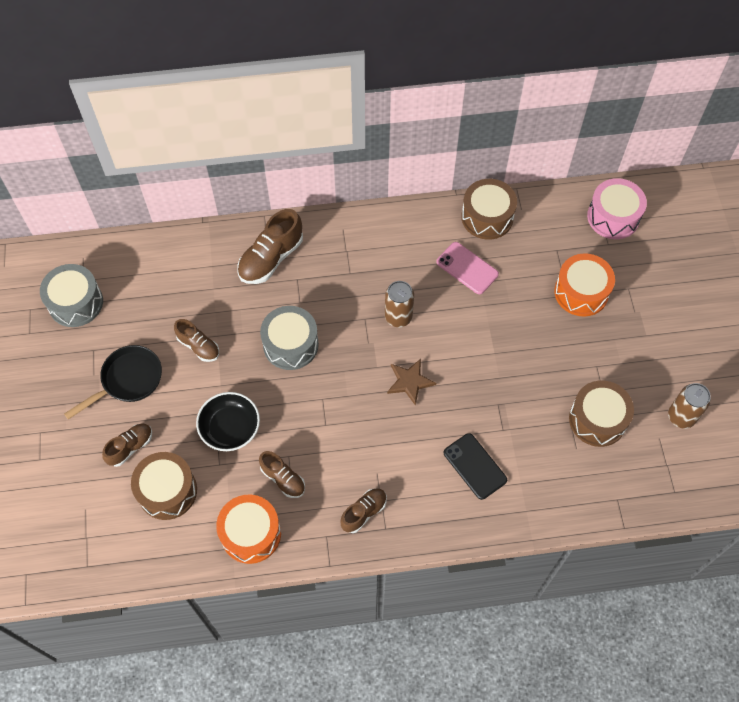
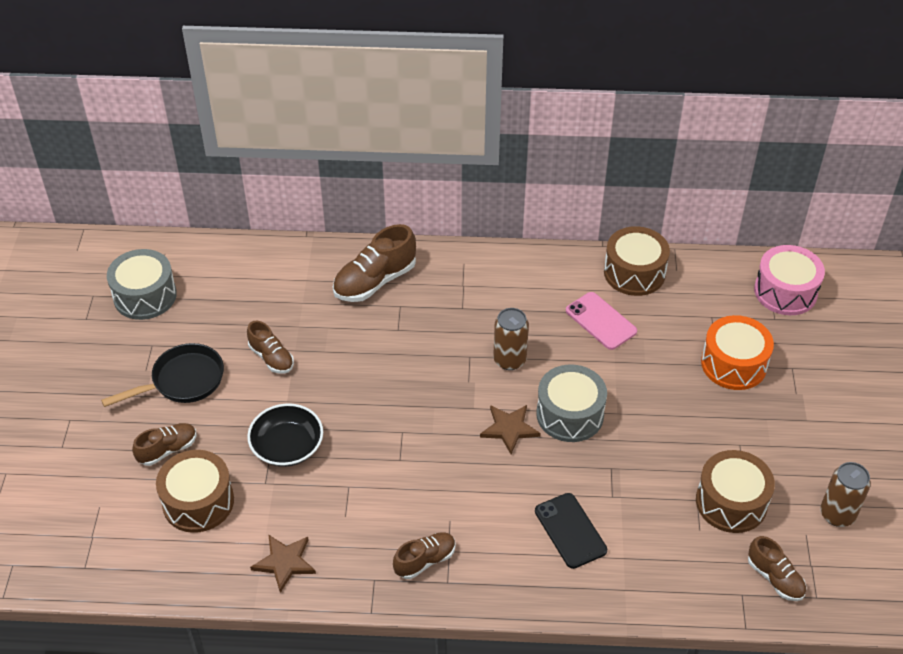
camera: 10 degrees right, 15 degrees down
orange drum [216,495,281,564] -> brown star [250,534,316,593]
brown shoe [259,451,305,498] -> brown shoe moved to [748,536,806,601]
grey drum [260,306,319,370] -> grey drum moved to [536,365,607,442]

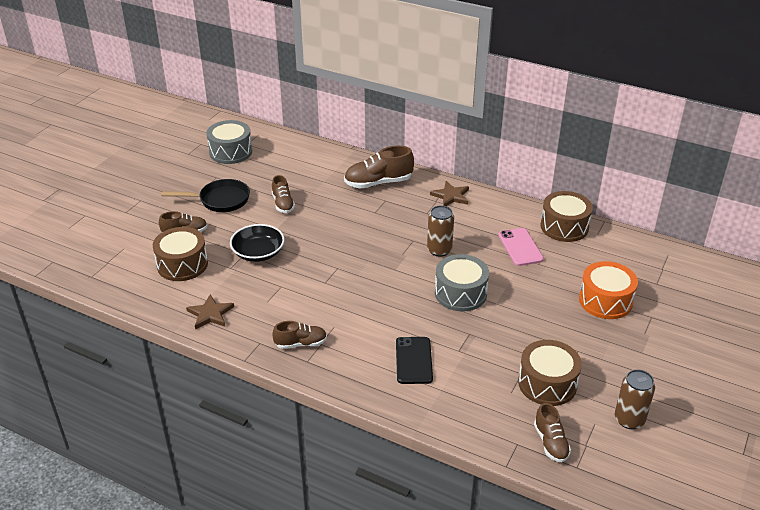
camera: 25 degrees right, 10 degrees down
brown star [480,405,541,454] -> brown star moved to [430,181,469,206]
pink drum [754,245,825,315] -> none

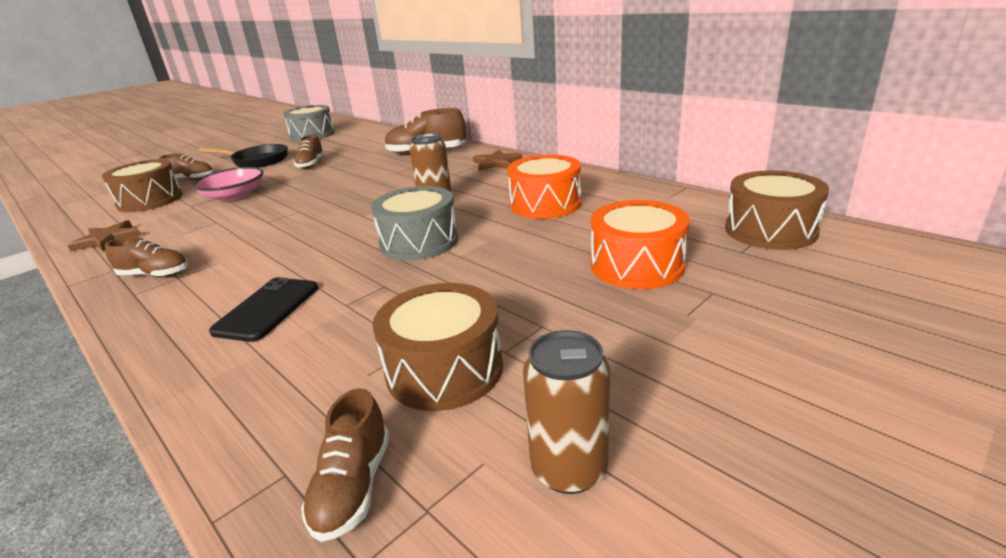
camera: 20 degrees right, 10 degrees down
black bowl [230,224,284,262] -> pink bowl [193,167,263,201]
pink phone [498,228,544,266] -> orange drum [507,155,581,219]
brown drum [540,191,593,242] -> brown drum moved to [725,170,829,250]

